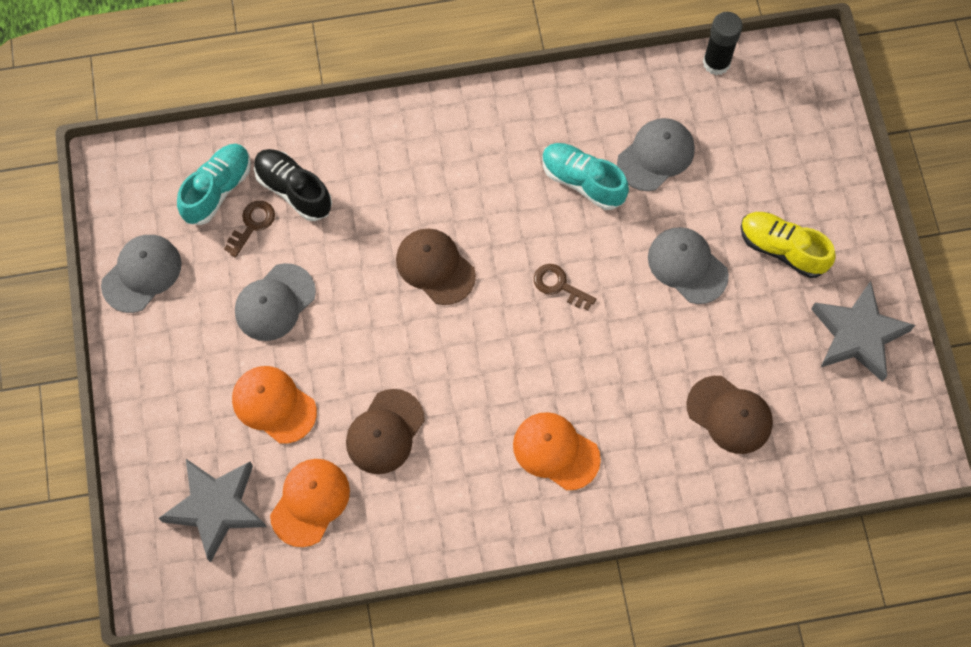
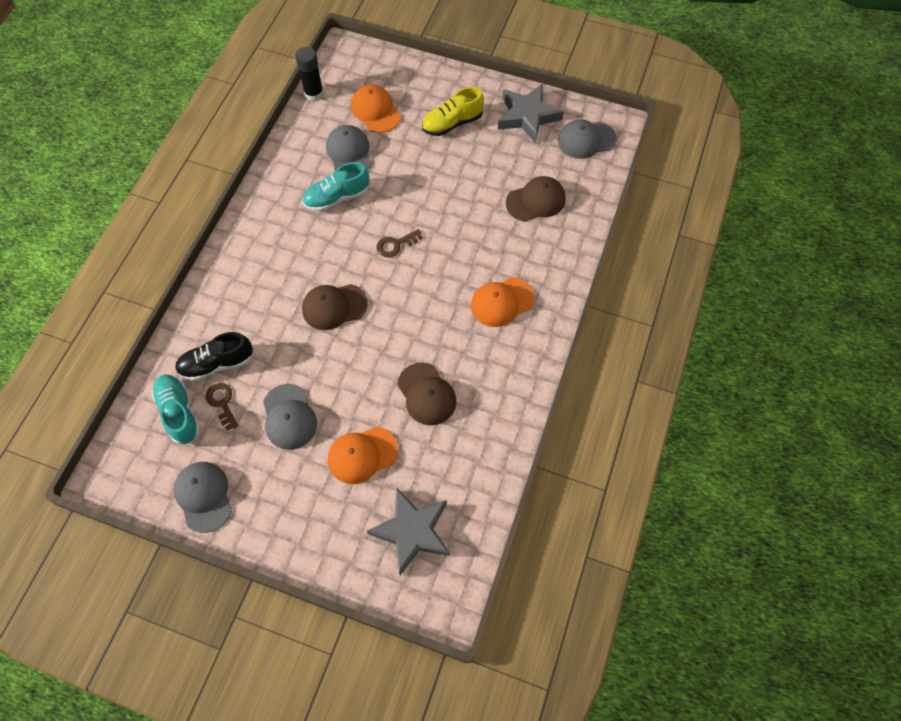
camera: 60 degrees left, 5 degrees down
orange cap [270,459,350,547] -> orange cap moved to [351,85,401,133]
grey cap [648,227,729,304] -> grey cap moved to [558,119,617,159]

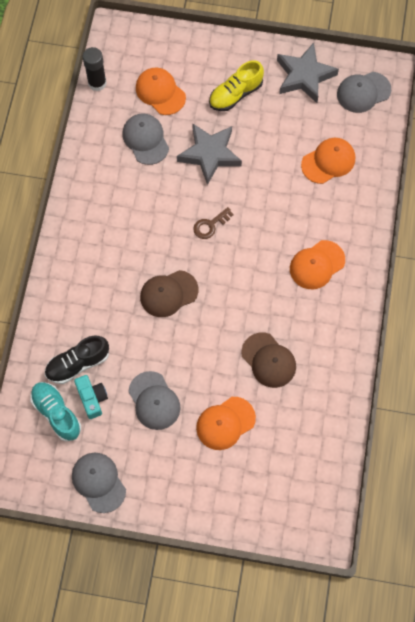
camera: 10 degrees left, 5 degrees up
brown key [206,383,238,431] -> turquoise camera [74,375,108,419]
turquoise shoe [302,162,369,212] -> none
grey star [367,487,450,575] -> grey star moved to [177,123,242,185]
brown cap [506,176,566,222] -> orange cap [301,138,355,184]

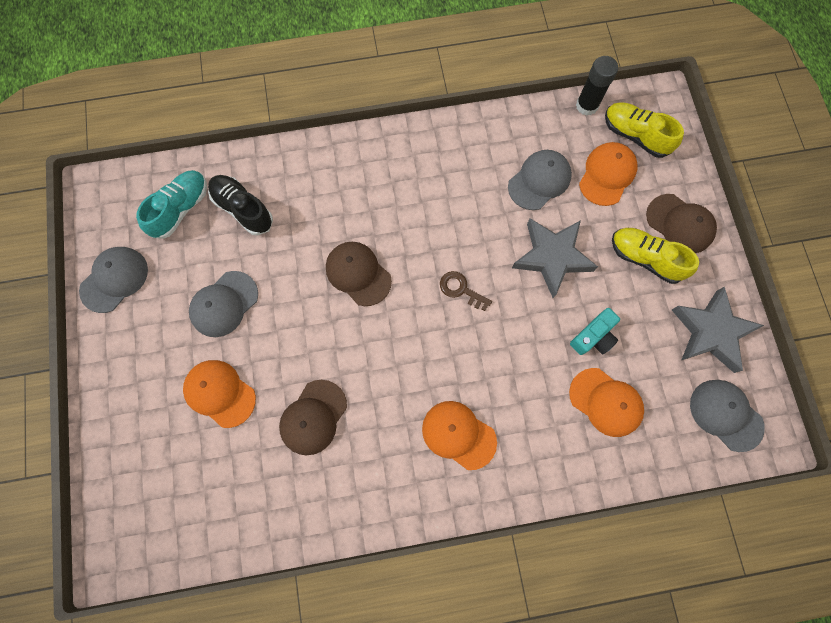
camera: 70 degrees right, 5 degrees up
turquoise camera [74,375,108,419] -> turquoise camera moved to [570,308,620,355]
none -> yellow shoe [605,102,684,158]
none -> brown cap [646,194,717,253]

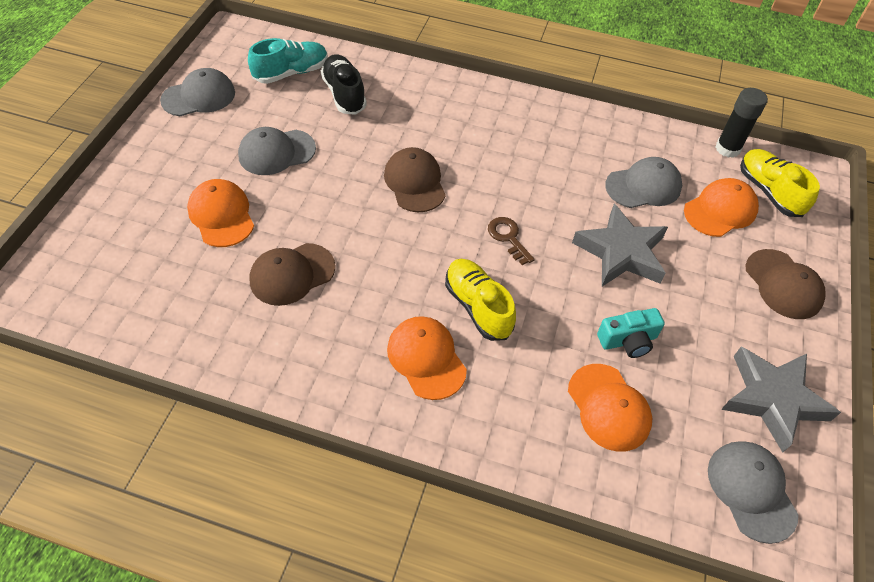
camera: 25 degrees right, 20 degrees down
yellow shoe [612,228,699,284] -> yellow shoe moved to [445,259,516,341]

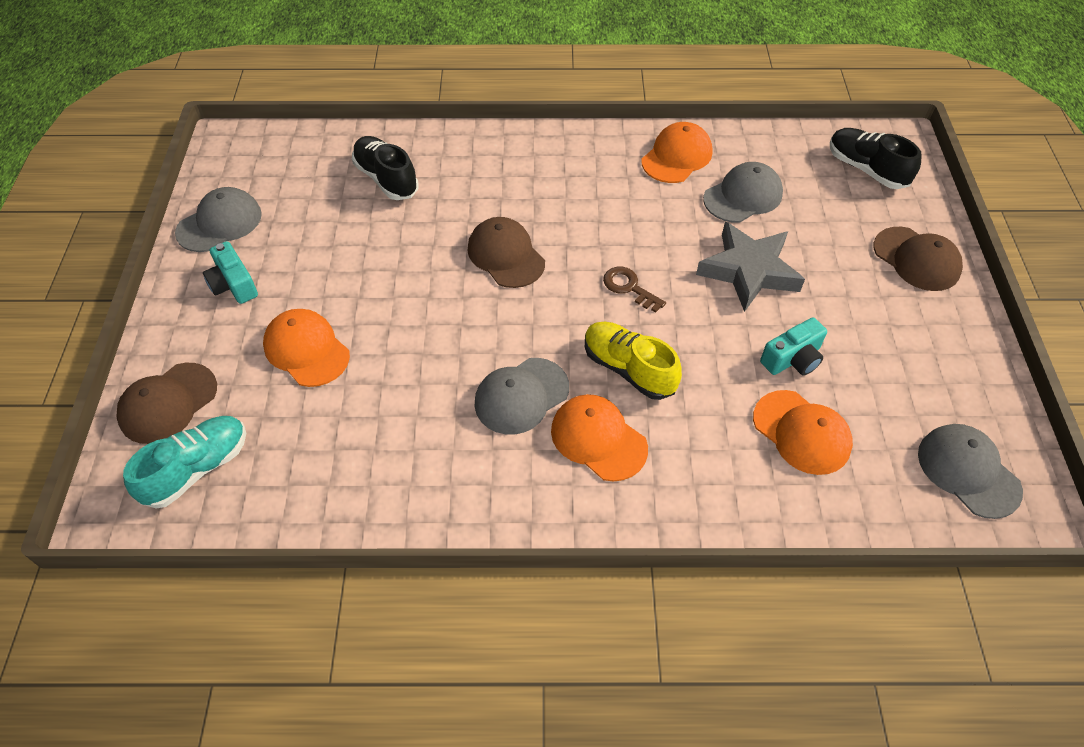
camera: 15 degrees left, 0 degrees up
grey cap [238,127,316,175] -> grey cap moved to [475,358,569,434]
turquoise shoe [248,38,328,84] -> turquoise shoe moved to [123,416,246,509]
brown cap [250,243,335,306] -> brown cap moved to [116,363,217,444]
orange cap [684,178,759,237] -> orange cap moved to [641,122,713,183]
black glue stick [716,88,768,158] -> none
grey star [721,347,841,453] -> none
yellow shoe [740,149,820,217] -> black shoe [830,128,922,189]
none -> turquoise camera [203,241,258,304]

